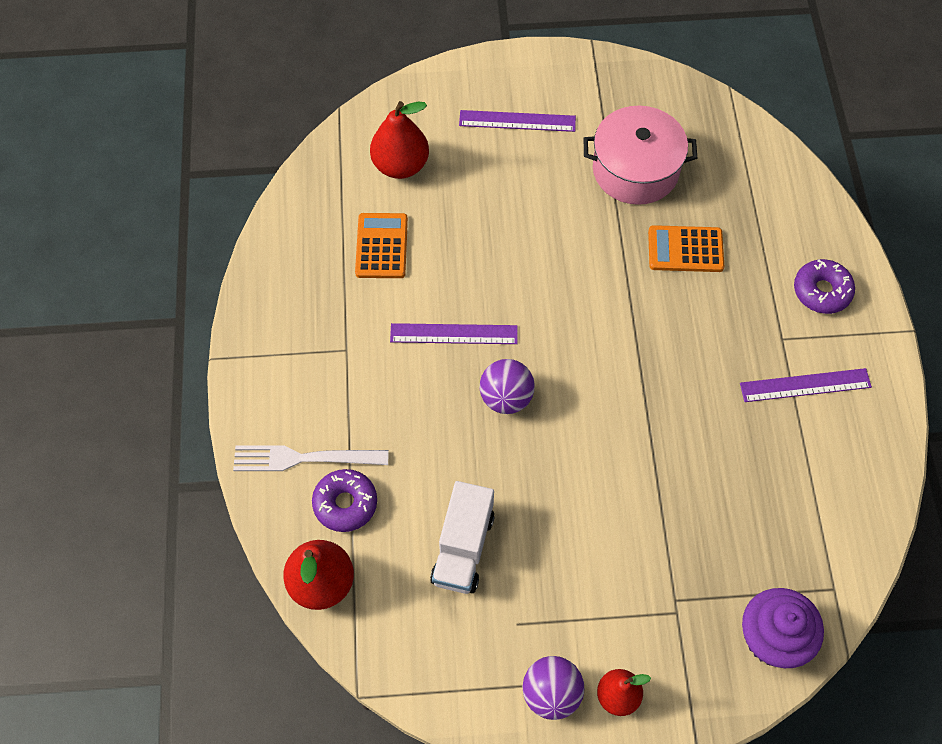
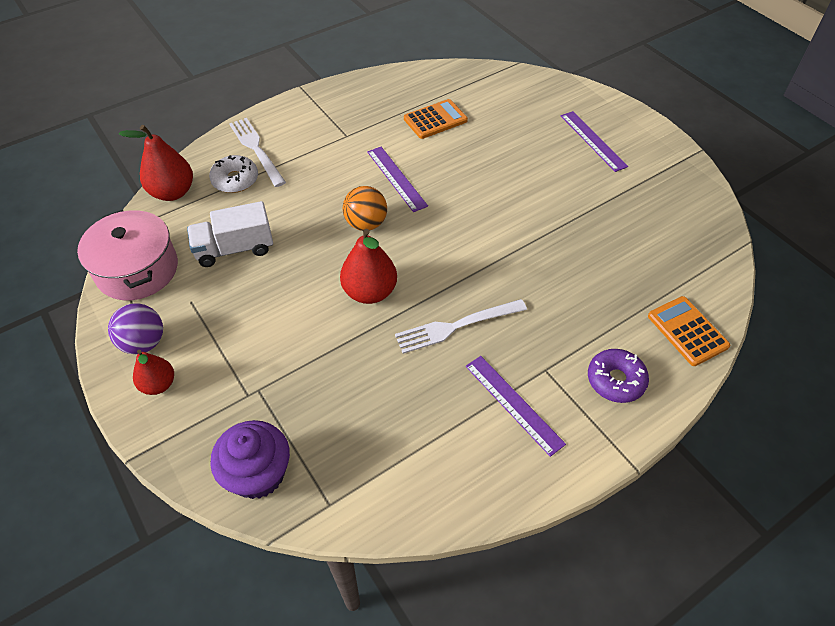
camera: 60 degrees right, 10 degrees down
purple donut [312,469,377,532] -> white donut [209,155,258,193]
red pear [370,101,429,179] -> red pear moved to [340,229,397,304]
purple ball [480,359,535,414] -> orange ball [343,186,387,231]
pink pot [584,106,697,205] -> pink pot moved to [77,210,178,300]
orange calculator [648,225,724,272] -> orange calculator moved to [648,296,730,366]
none -> white fork [395,299,527,354]

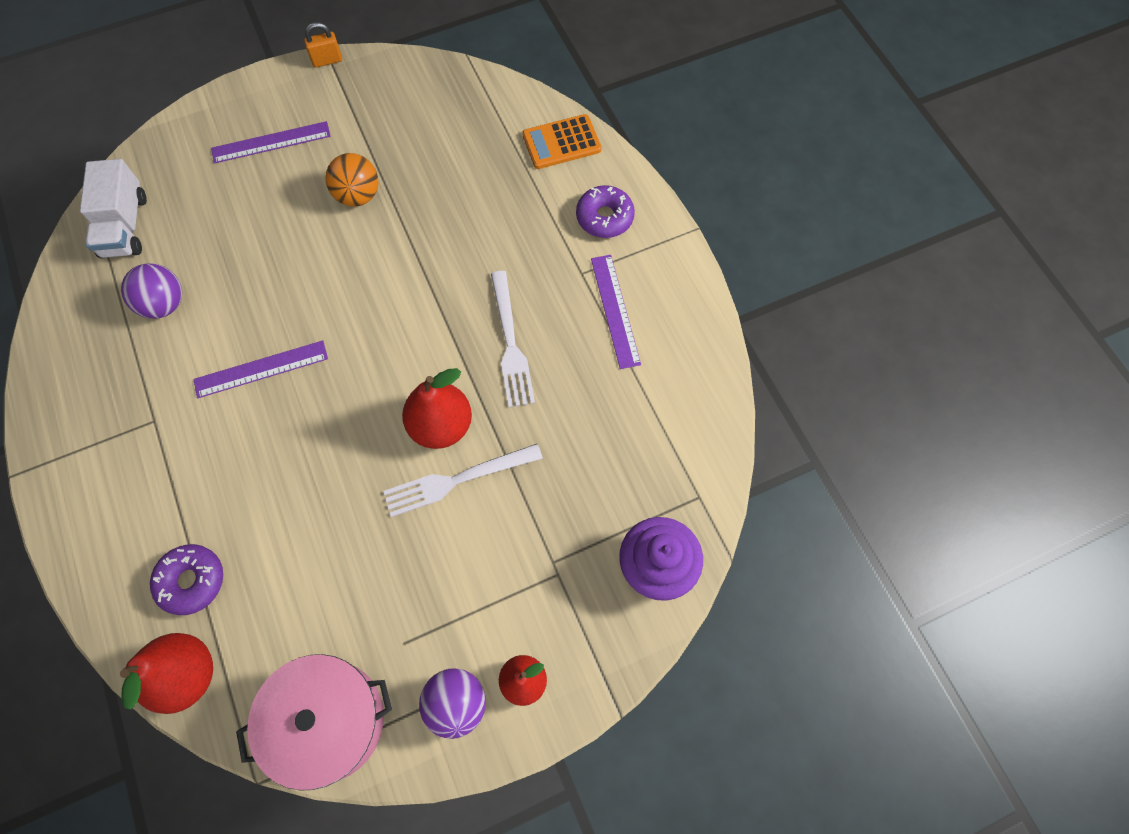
camera: 80 degrees left, 15 degrees up
white truck [187,201,273,267] -> white truck moved to [80,159,147,258]
white donut [209,155,258,193] -> purple donut [150,544,223,615]
white fork [229,118,286,187] -> white fork moved to [383,444,543,517]
orange ball [343,186,387,231] -> orange ball moved to [325,153,378,207]
orange calculator [404,99,468,139] -> purple ball [121,263,182,319]
purple ruler [466,356,566,457] -> purple ruler turned 75 degrees counterclockwise [591,255,641,369]
none -> orange padlock [304,22,342,67]

